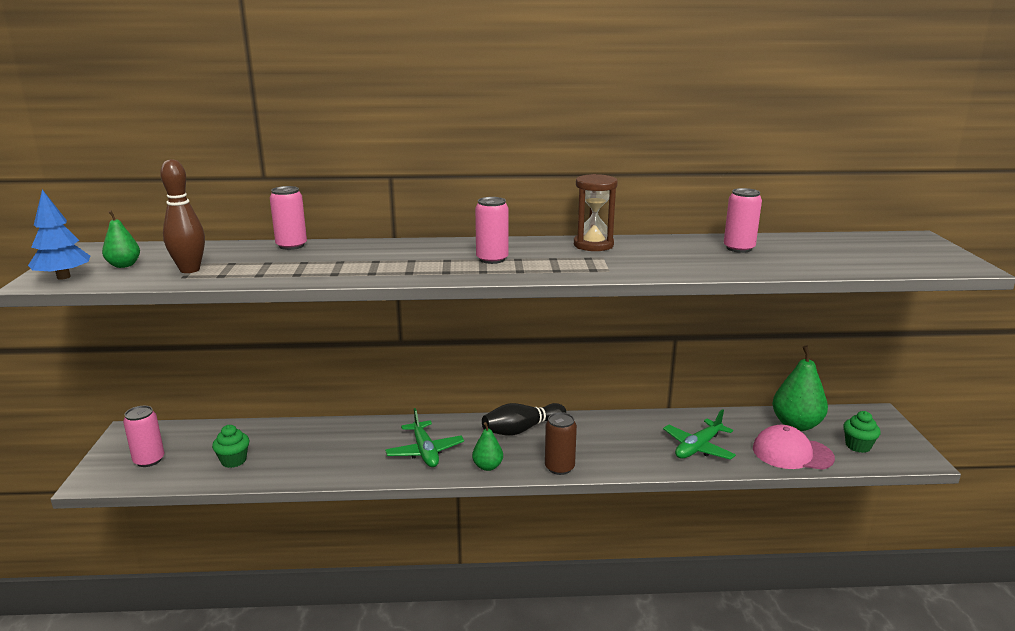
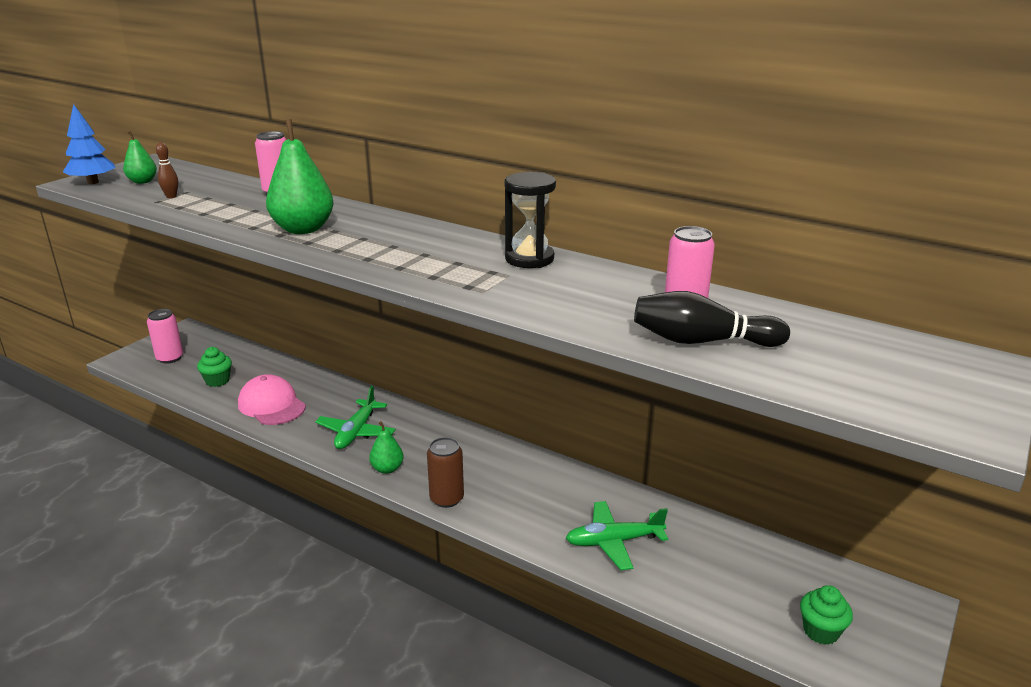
camera: 35 degrees right, 5 degrees up
brown bowling pin [160,159,205,273] -> brown bowling pin [156,142,178,198], size x0.53
pink can [475,197,509,264] -> none
black bowling pin [482,403,566,436] -> black bowling pin moved to [634,291,790,347]
brown hourglass [574,174,618,251] -> black hourglass [505,172,556,268]
pink cap [753,425,835,470] -> pink cap moved to [238,374,306,425]
green pear [772,346,828,431] -> green pear moved to [266,119,334,234]

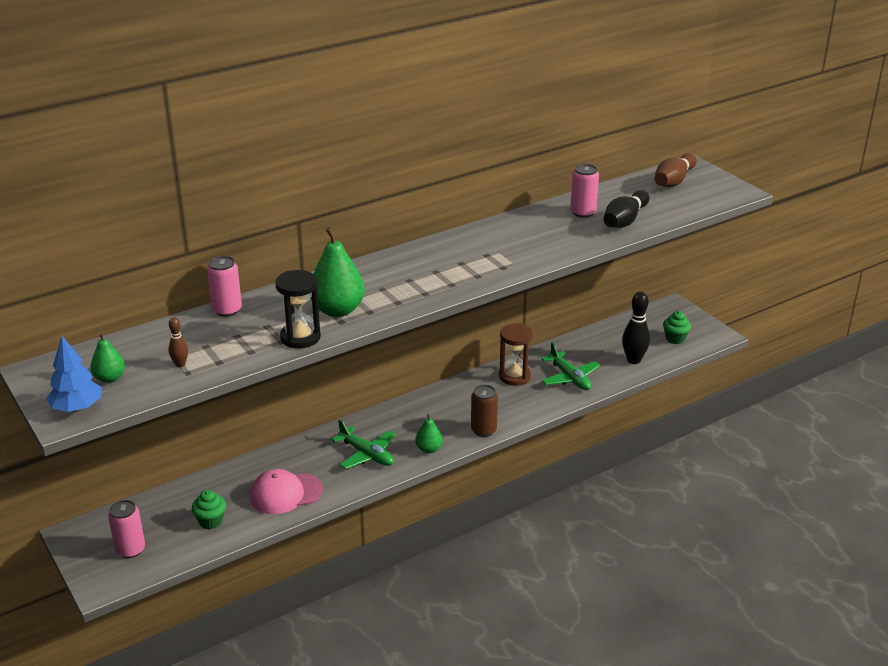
camera: 65 degrees left, 5 degrees up
black hourglass [505,172,556,268] -> black hourglass moved to [275,270,321,348]
green plane [566,501,668,570] -> green plane turned 45 degrees counterclockwise [541,342,600,390]
none -> brown hourglass [499,323,533,386]
none -> black bowling pin [622,292,650,364]
none -> brown bowling pin [654,153,697,187]

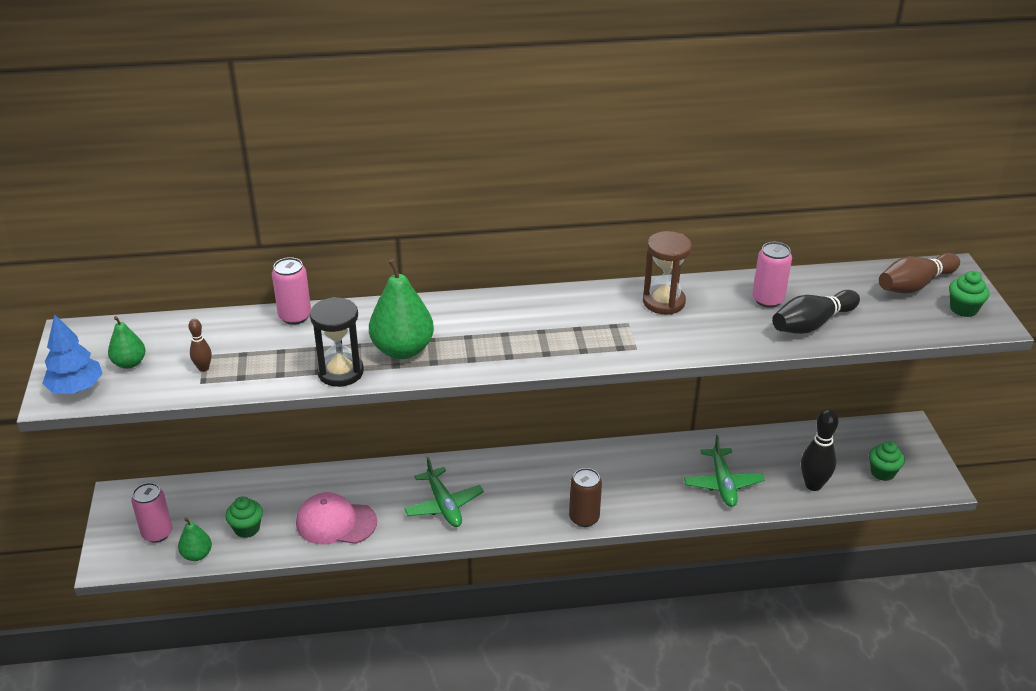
camera: 25 degrees right, 5 degrees up
green pear [415,413,443,453] -> green pear moved to [178,518,212,561]
brown hourglass [499,323,533,386] -> brown hourglass moved to [643,231,692,315]
none -> green cupcake [949,271,989,317]

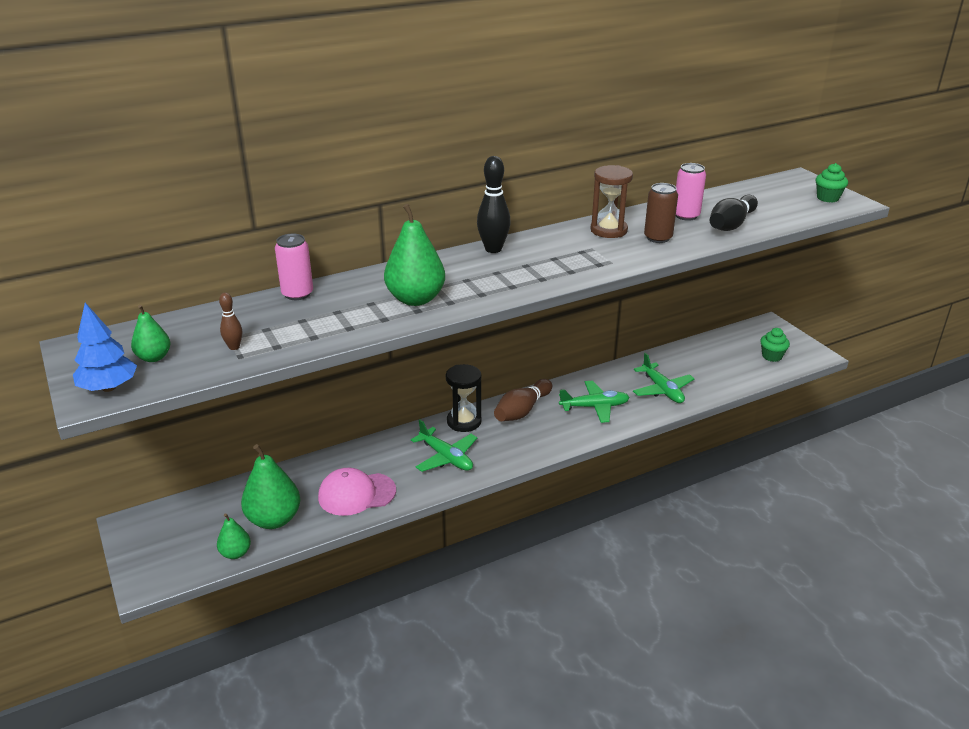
camera: 20 degrees left, 5 degrees down
pink can [131,483,172,543] -> none
green cupcake [225,496,263,538] -> green pear [241,444,300,529]
black hourglass [310,297,364,387] -> black hourglass moved to [446,364,482,432]
brown can [569,468,602,527] -> brown can moved to [644,183,678,243]
black bowling pin [801,409,838,491] -> black bowling pin moved to [477,156,511,253]
brown bowling pin [879,253,960,294] -> brown bowling pin moved to [494,379,552,421]
none -> green plane [559,381,630,423]

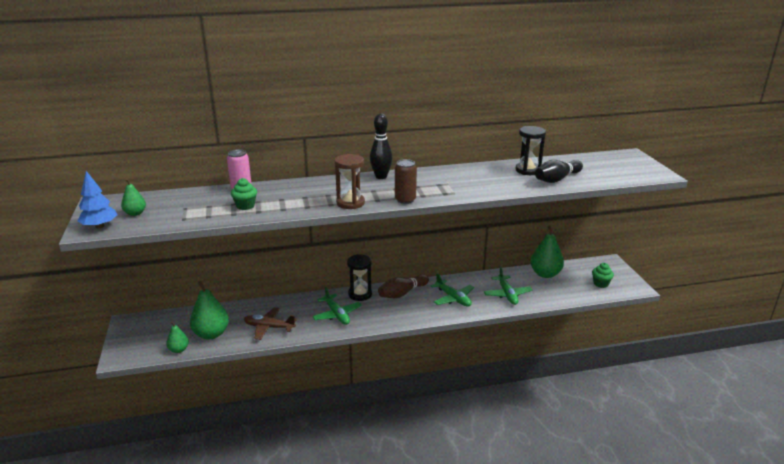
camera: 15 degrees right, 5 degrees down
brown bowling pin [219,293,242,350] -> none
pink cap [318,468,396,516] -> brown plane [244,307,297,340]
green pear [384,204,445,306] -> green pear moved to [530,225,564,278]
green plane [559,381,630,423] -> green plane turned 45 degrees clockwise [431,273,474,307]
brown hourglass [591,165,633,238] -> brown hourglass moved to [335,154,365,209]
brown can [644,183,678,243] -> brown can moved to [395,159,417,204]
pink can [676,163,706,221] -> black hourglass [516,126,546,175]
green cupcake [816,163,848,203] -> green cupcake moved to [231,178,257,210]

